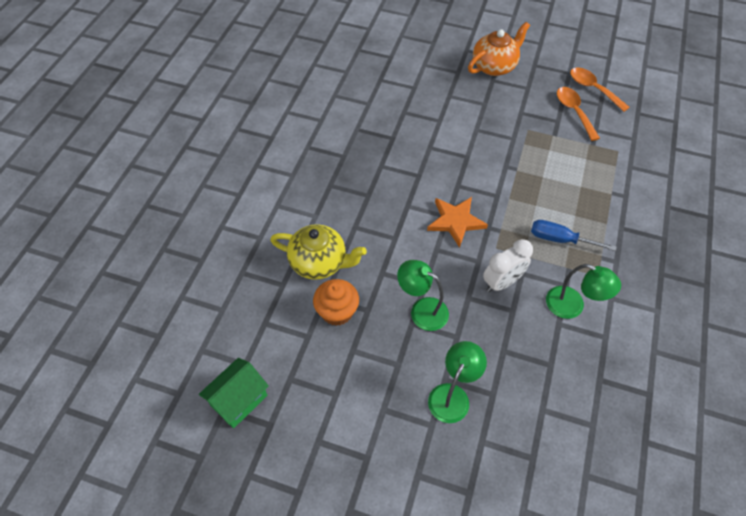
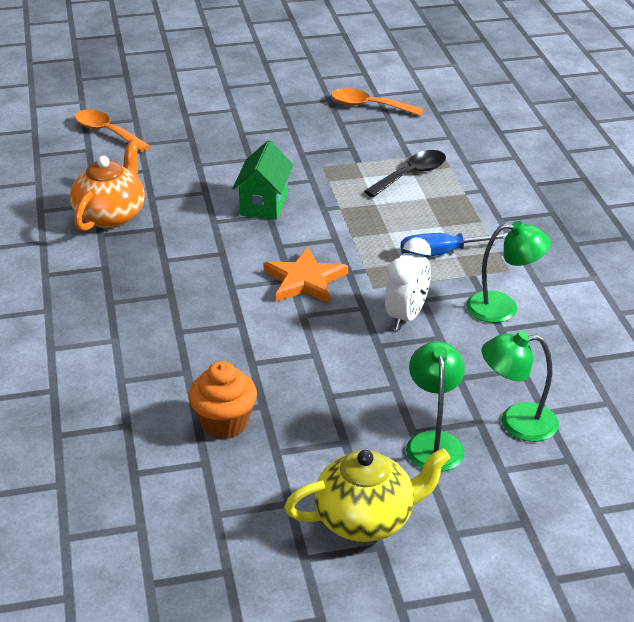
camera: 30 degrees left, 20 degrees down
green house [199,358,269,428] -> green house moved to [233,140,293,220]
yellow teapot [270,224,367,280] -> yellow teapot moved to [284,448,450,542]
green lamp [397,260,449,331] -> green lamp moved to [482,331,559,442]
orange teapot [468,22,530,76] -> orange teapot moved to [70,140,145,231]
orange spoon [557,87,600,141] -> orange spoon moved to [75,109,150,152]
none -> black spoon [364,150,446,197]

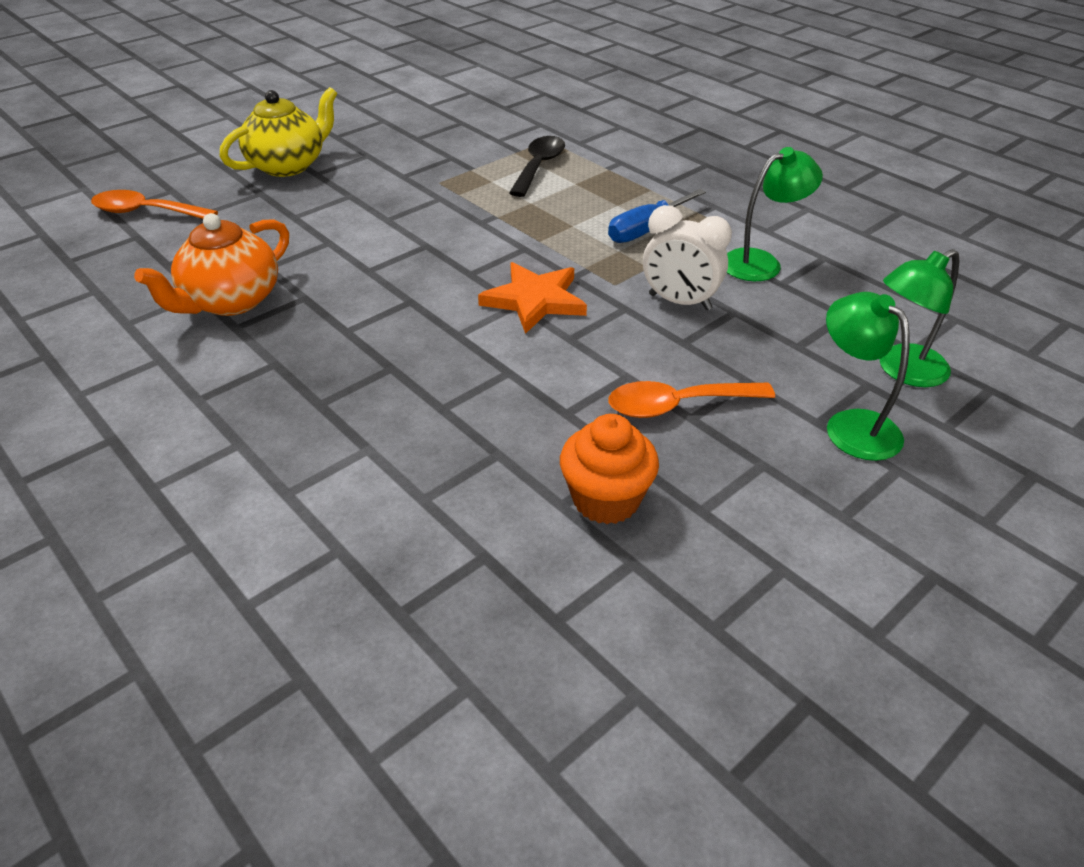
camera: 30 degrees left, 5 degrees up
orange teapot [70,140,145,231] -> orange teapot turned 135 degrees counterclockwise [134,213,289,316]
green house [233,140,293,220] -> none
yellow teapot [284,448,450,542] -> yellow teapot moved to [220,87,338,177]
orange spoon [331,88,424,116] -> orange spoon moved to [608,381,775,418]
white clock [385,238,431,330] -> white clock turned 120 degrees clockwise [643,205,732,310]

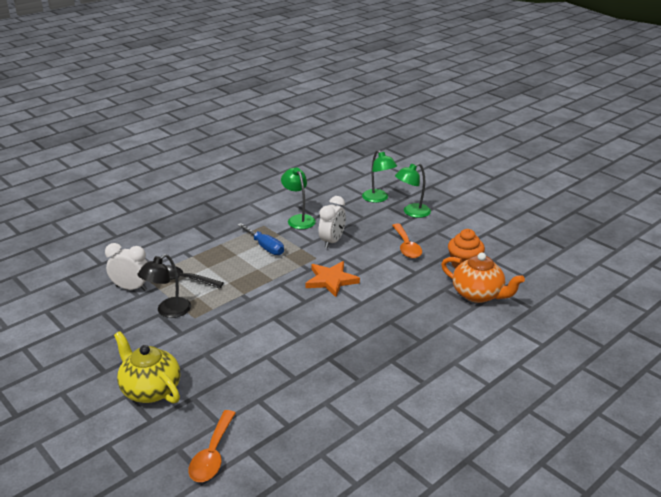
camera: 90 degrees left, 10 degrees down
orange teapot [134,213,289,316] -> orange teapot moved to [441,253,525,303]
none -> white clock [105,243,147,291]
none -> black lamp [137,254,191,318]

